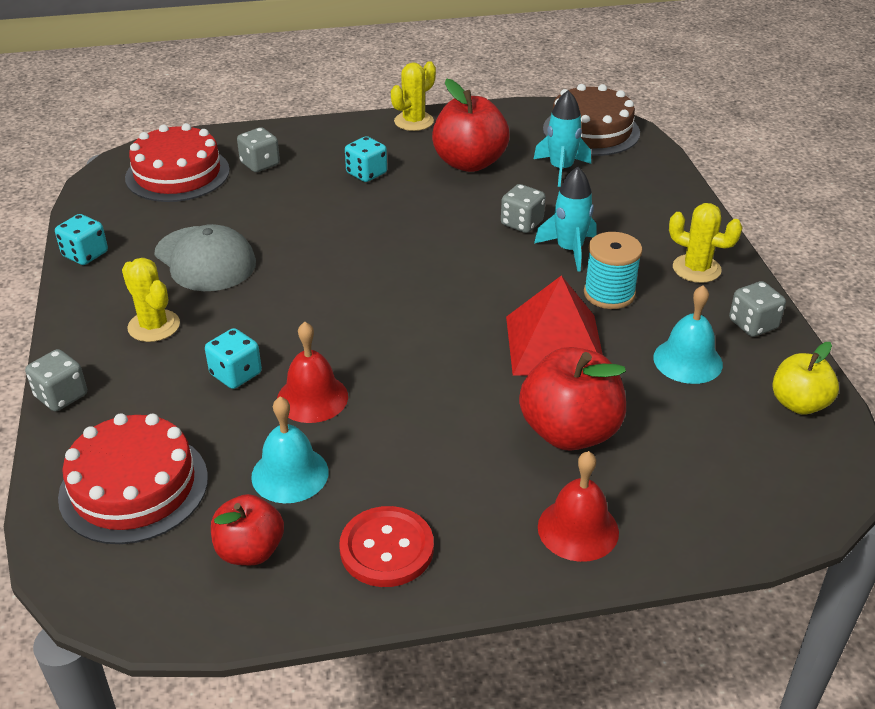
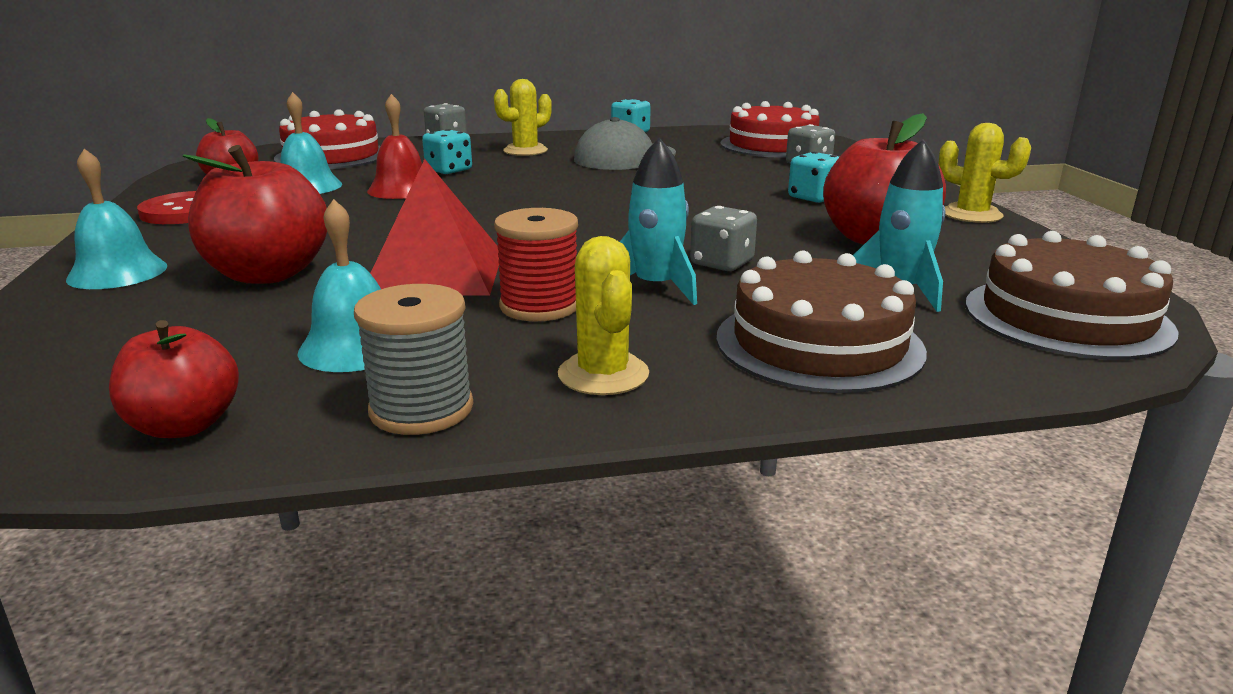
camera: 90 degrees right, 15 degrees down
red bell [538,451,619,562] -> turquoise bell [66,149,167,289]
turquoise spool [584,232,642,309] -> red spool [494,208,578,321]
yellow cactus [669,203,743,283] -> yellow cactus turned 45 degrees counterclockwise [558,236,649,395]
grey dice [729,281,786,337] -> grey spool [354,284,473,435]
yellow apple [772,342,839,414] -> red apple [109,320,239,438]
none -> brown cake [716,250,927,393]

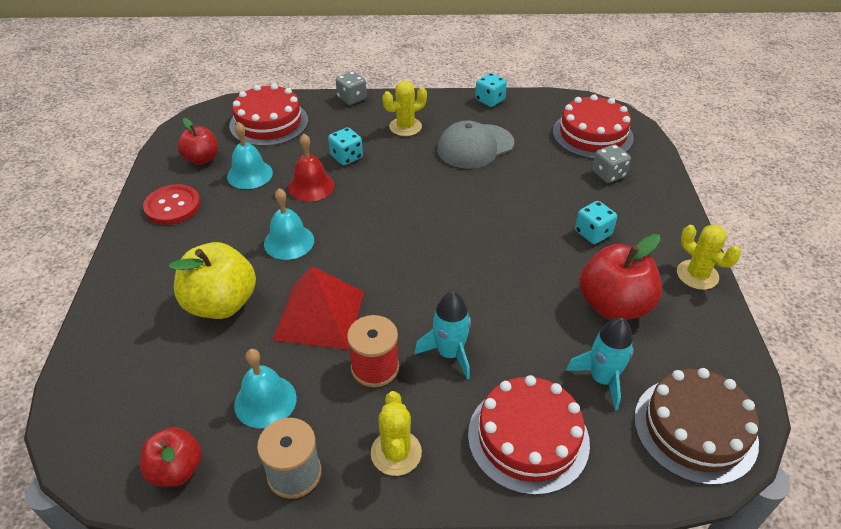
camera: 10 degrees right, 20 degrees up
turquoise bell [66,149,167,289] -> turquoise bell moved to [264,188,314,260]
red apple [183,145,327,284] -> yellow apple [169,242,256,319]
grey dice [690,206,757,271] -> none
brown cake [716,250,927,393] -> red cake [468,375,590,495]

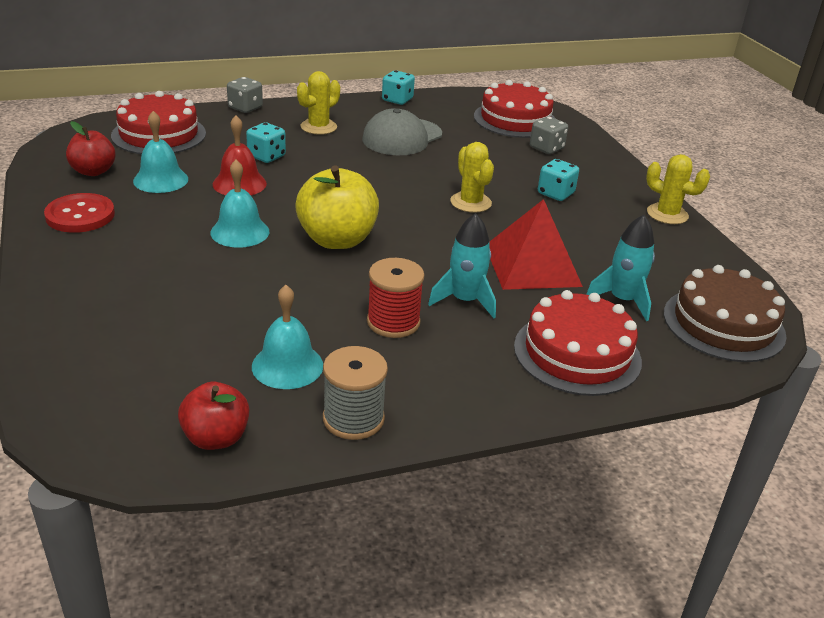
camera: 20 degrees left, 10 degrees down
yellow apple [169,242,256,319] -> yellow apple moved to [295,166,379,249]
red pyramid [272,266,364,350] -> red pyramid moved to [489,199,583,290]
yellow cactus [371,391,422,476] -> yellow cactus moved to [450,142,494,213]
red apple [579,234,662,320] -> none

